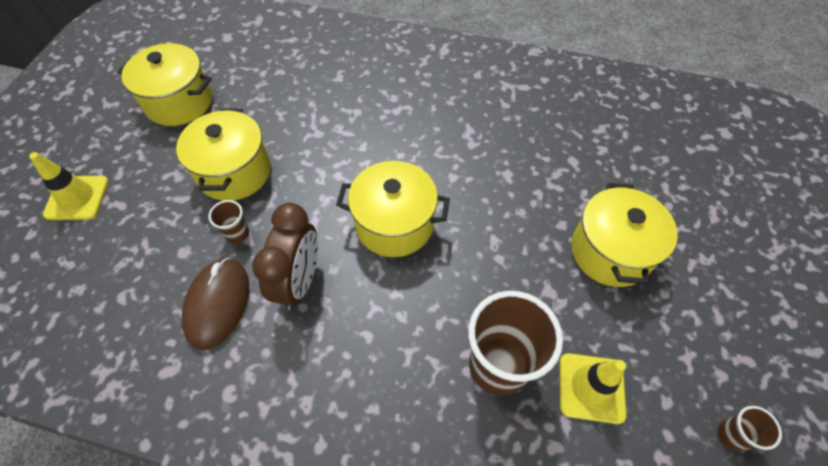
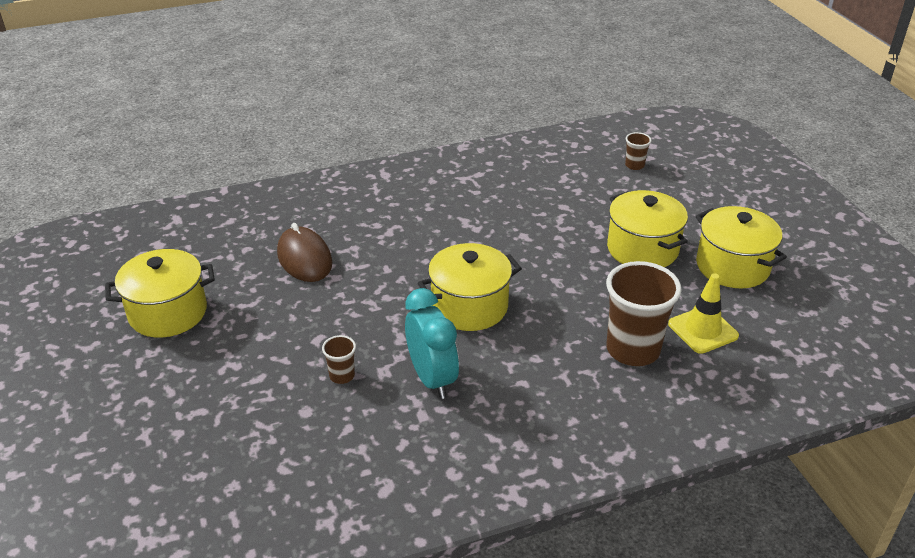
camera: 35 degrees left, 20 degrees down
yellow traffic cone [29,152,109,220] -> none
yellow pot [176,109,271,201] -> yellow pot moved to [696,206,787,288]
brown mouse [181,258,249,350] -> brown mouse moved to [277,223,332,282]
brown clock [252,203,318,310] -> turquoise clock [405,288,459,399]
brown cup [718,406,782,451] -> brown cup moved to [625,132,651,170]

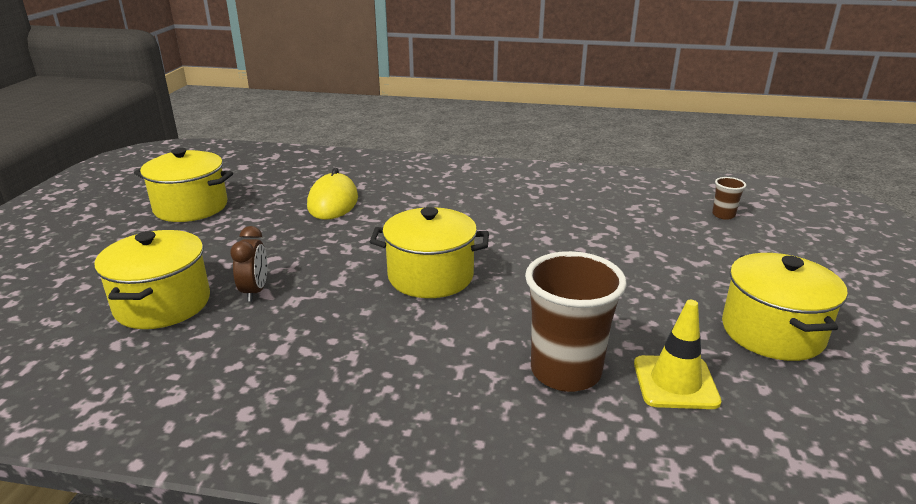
camera: 30 degrees right, 10 degrees down
brown mouse [277,223,332,282] -> yellow mouse [307,168,358,220]
brown cup [322,335,356,384] -> brown clock [230,226,267,302]
turquoise clock [405,288,459,399] -> none
yellow pot [607,190,688,267] -> yellow pot moved to [94,230,210,329]

